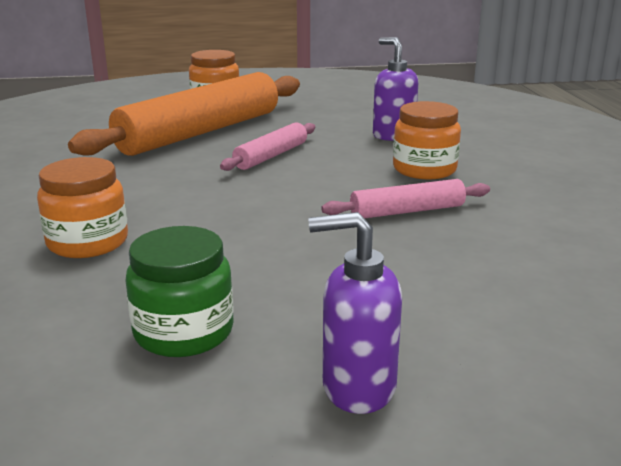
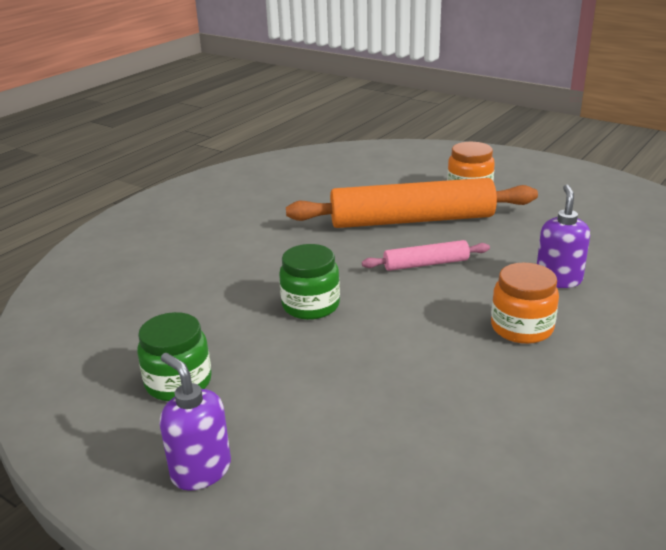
camera: 45 degrees right, 5 degrees up
orange jar [37,157,128,258] -> none
pink rolling pin [321,179,490,219] -> none
none -> green jar [279,244,340,320]

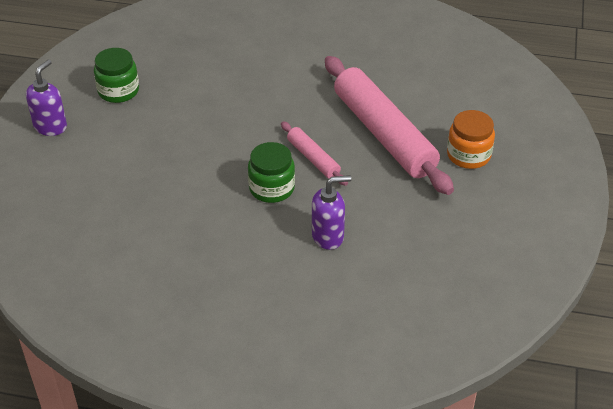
camera: 65 degrees right, 15 degrees up
green jar [279,244,340,320] -> green jar moved to [248,142,295,203]
orange rolling pin [286,178,538,228] -> pink rolling pin [325,56,454,195]
orange jar [491,263,559,344] -> none

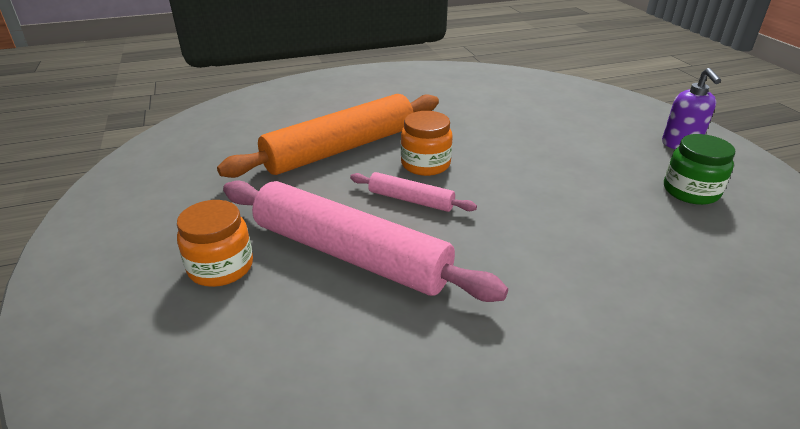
camera: 150 degrees right, 10 degrees down
green jar [248,142,295,203] -> orange jar [401,111,453,176]
purple soap dispenser [312,175,351,250] -> orange rolling pin [217,94,439,178]

